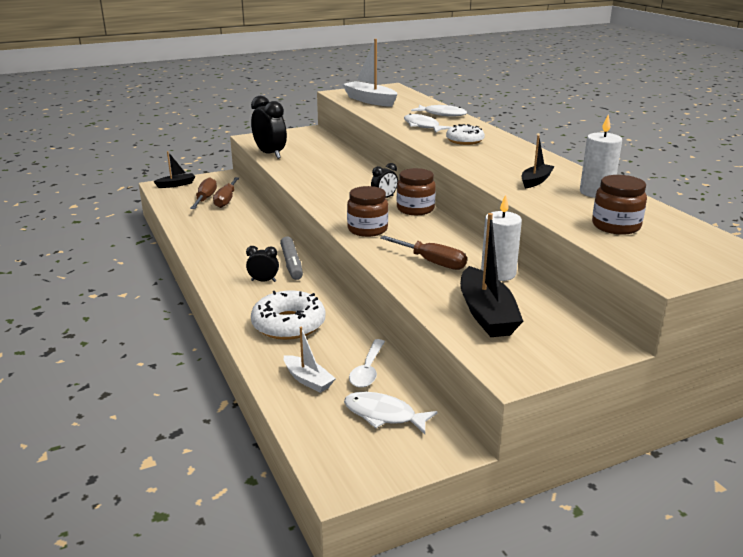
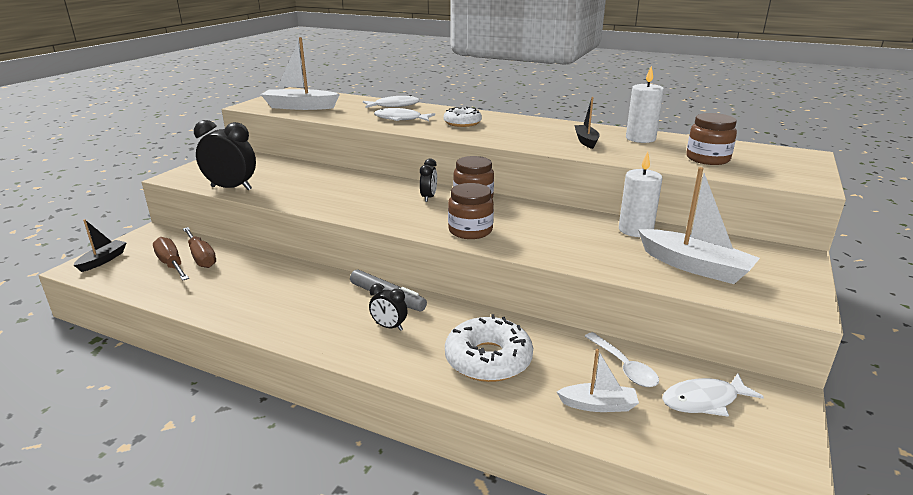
camera: 40 degrees left, 0 degrees up
black clock [246,246,279,282] -> black clock turned 120 degrees counterclockwise [369,283,408,331]
brown screwdriver [380,236,467,270] -> none
black boat [460,213,523,337] -> white boat [638,167,760,284]

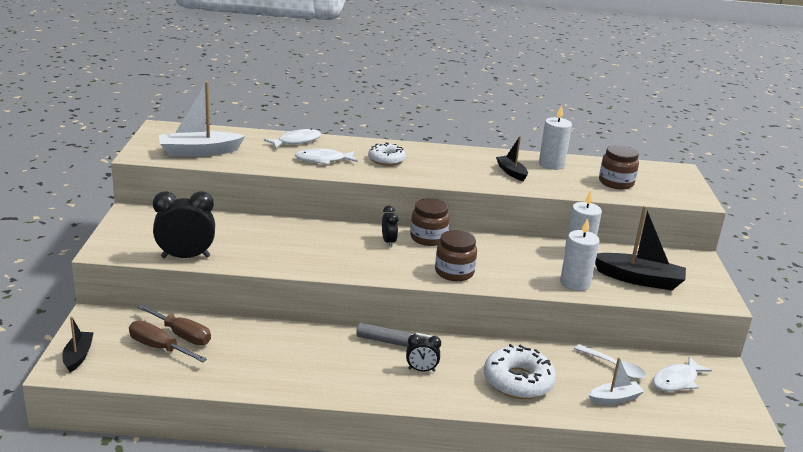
camera: 25 degrees left, 0 degrees up
white boat [638,167,760,284] -> black boat [595,206,686,290]
none -> white candle [560,218,600,291]

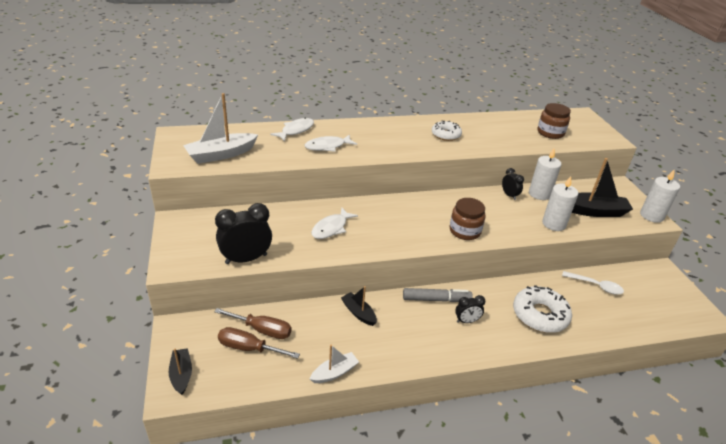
camera: 15 degrees left, 10 degrees up
white donut [368,142,406,166] -> white donut moved to [432,121,462,141]
black clock [382,206,398,247] -> black clock moved to [502,168,524,200]
brown jar [410,198,450,246] -> none
black boat [496,136,528,181] -> black boat moved to [341,286,377,326]
white candle [539,105,572,170] -> white candle moved to [640,169,680,223]
white boat [589,357,644,405] -> white boat moved to [310,345,359,383]
white fish [653,356,712,392] -> white fish moved to [311,208,358,239]

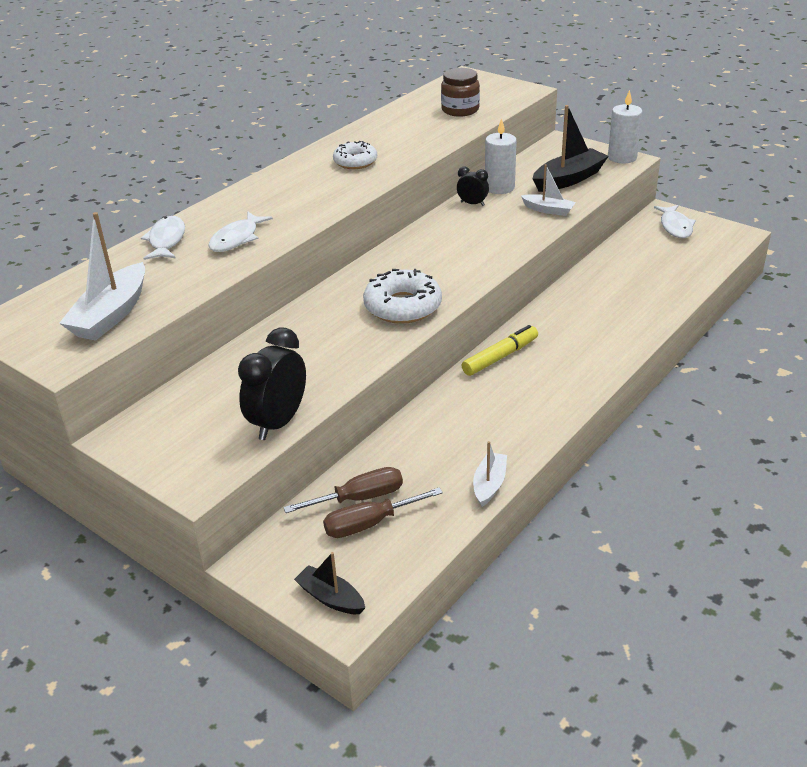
camera: 35 degrees left, 0 degrees up
white fish [311,208,358,239] -> white fish moved to [654,205,696,238]
black boat [341,286,377,326] -> none
grey marker [403,288,473,302] -> yellow marker [462,325,538,376]
brown jar [449,198,485,240] -> none
black clock [455,295,485,323] -> none
white donut [513,285,572,333] -> white donut moved to [363,269,442,324]
white candle [542,176,578,231] -> white boat [521,164,576,216]
white spoon [562,271,624,295] -> none

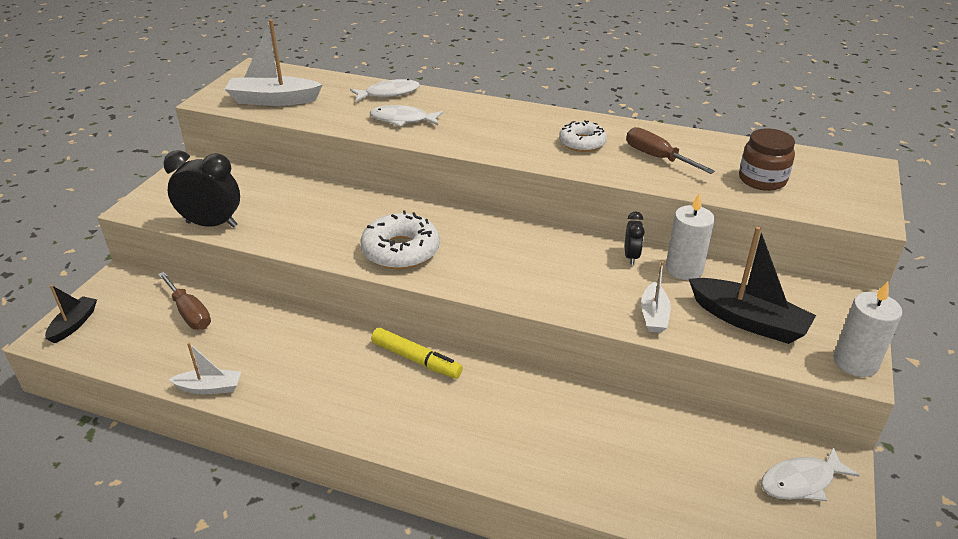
camera: 70 degrees right, 0 degrees up
brown screwdriver [323,487,443,538] -> brown screwdriver moved to [626,127,715,174]

